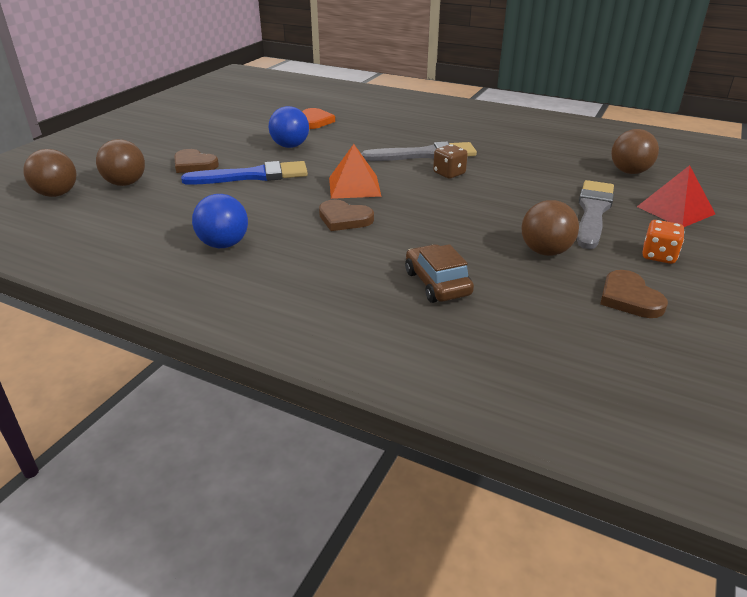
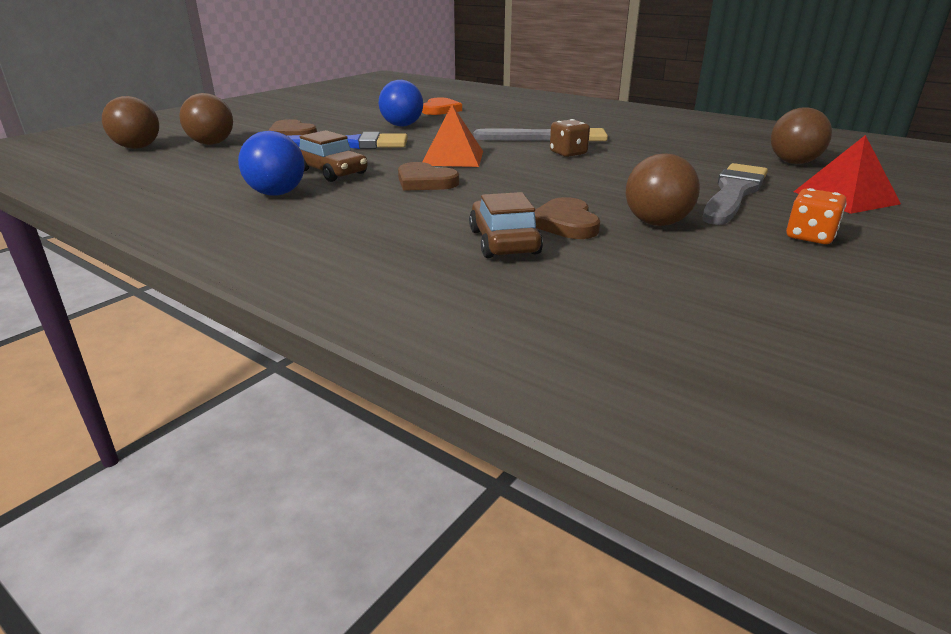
camera: 10 degrees right, 5 degrees down
brown heart [600,270,668,318] -> brown heart moved to [535,197,600,239]
none -> brown car [299,130,368,182]

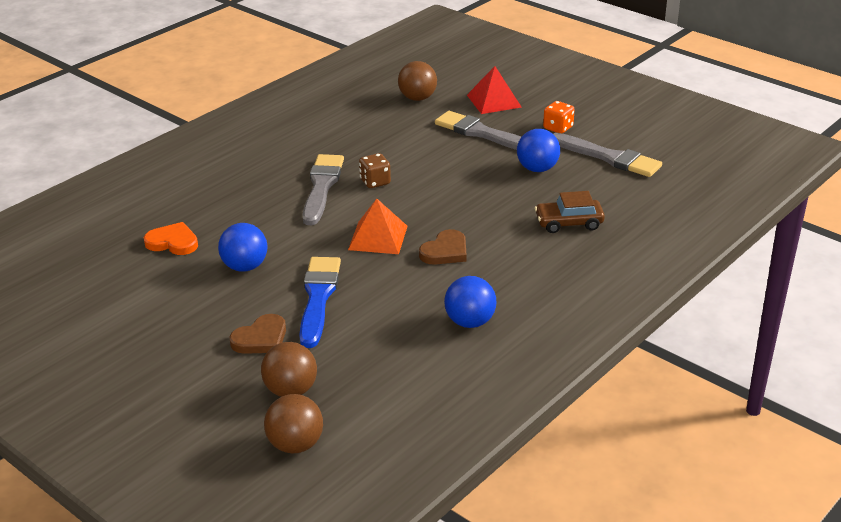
camera: 85 degrees left, 5 degrees up
brown car [299,130,368,182] -> none
brown heart [535,197,600,239] -> none
brown ball [626,153,700,226] -> blue ball [517,129,560,172]
none -> grey brush [553,133,662,177]

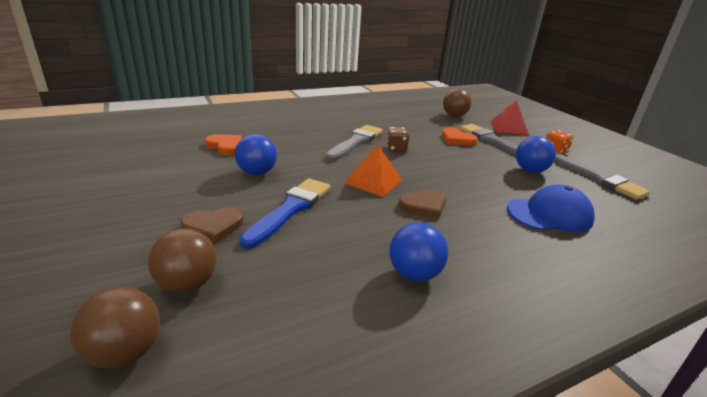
camera: 20 degrees right, 5 degrees down
brown car [535,191,605,233] -> blue cap [507,184,595,232]
none -> orange heart [442,127,477,146]

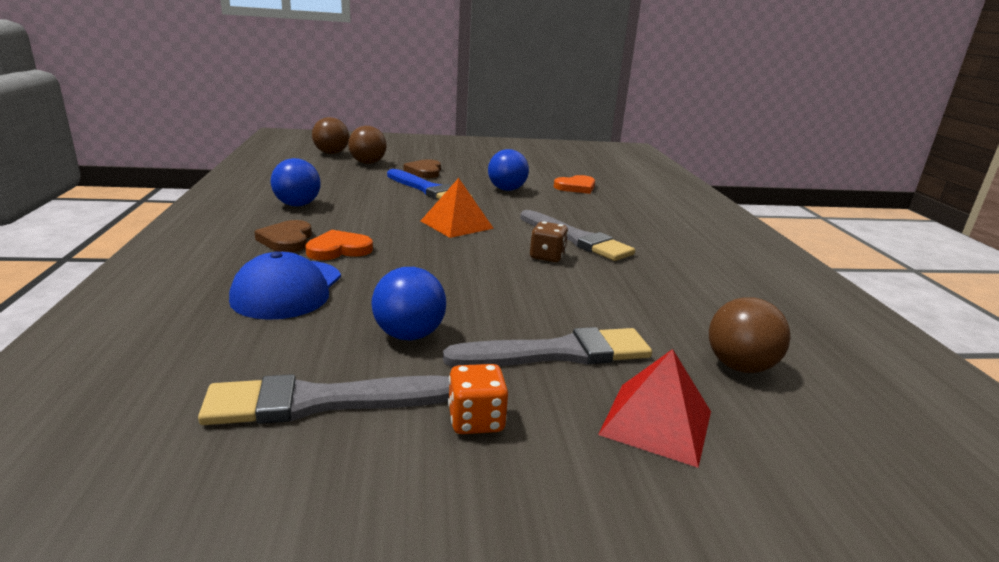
camera: 110 degrees right, 5 degrees down
brown heart [398,189,446,218] -> brown heart moved to [254,220,312,253]
orange heart [442,127,477,146] -> orange heart moved to [306,230,373,260]

